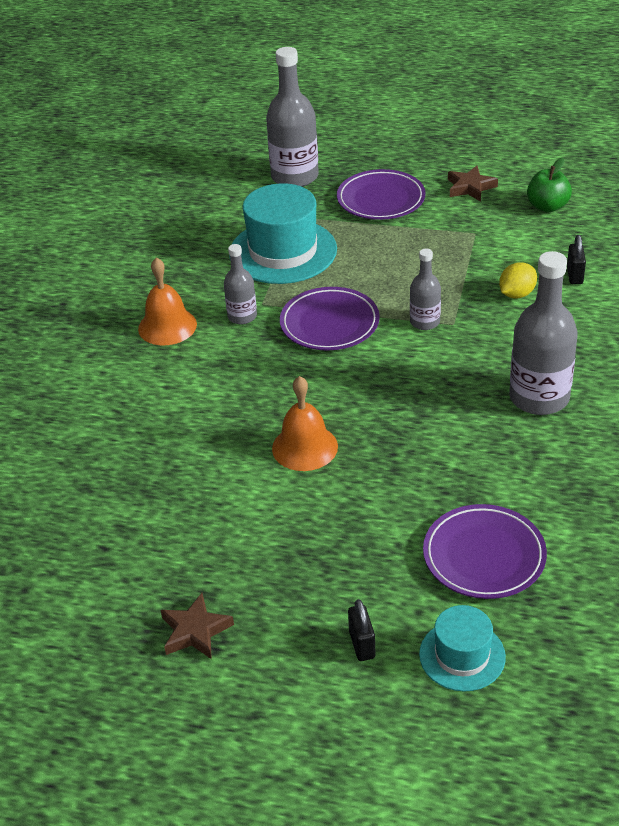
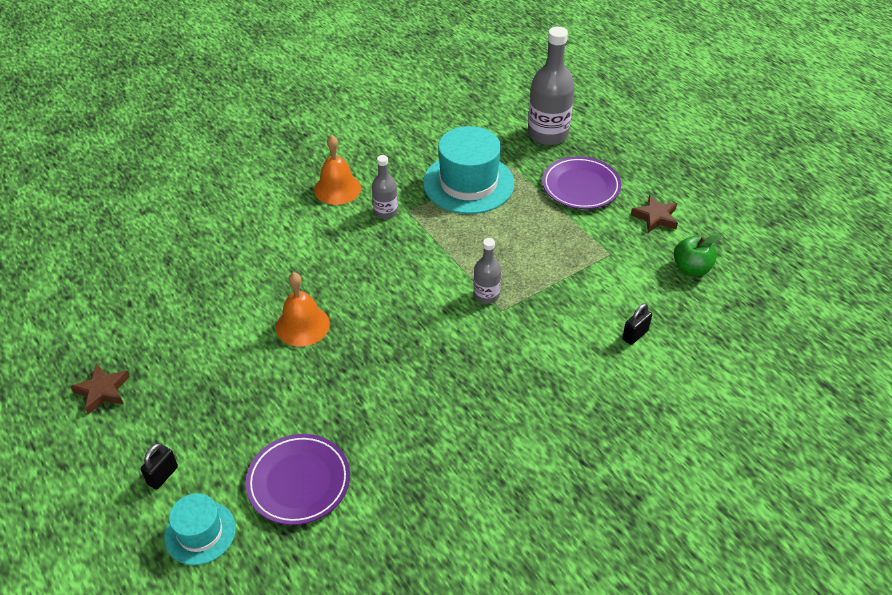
camera: 40 degrees right, 5 degrees up
purple plate [280,287,380,351] -> none
yellow lemon [499,262,537,299] -> none
grey bottle [509,251,578,415] -> none

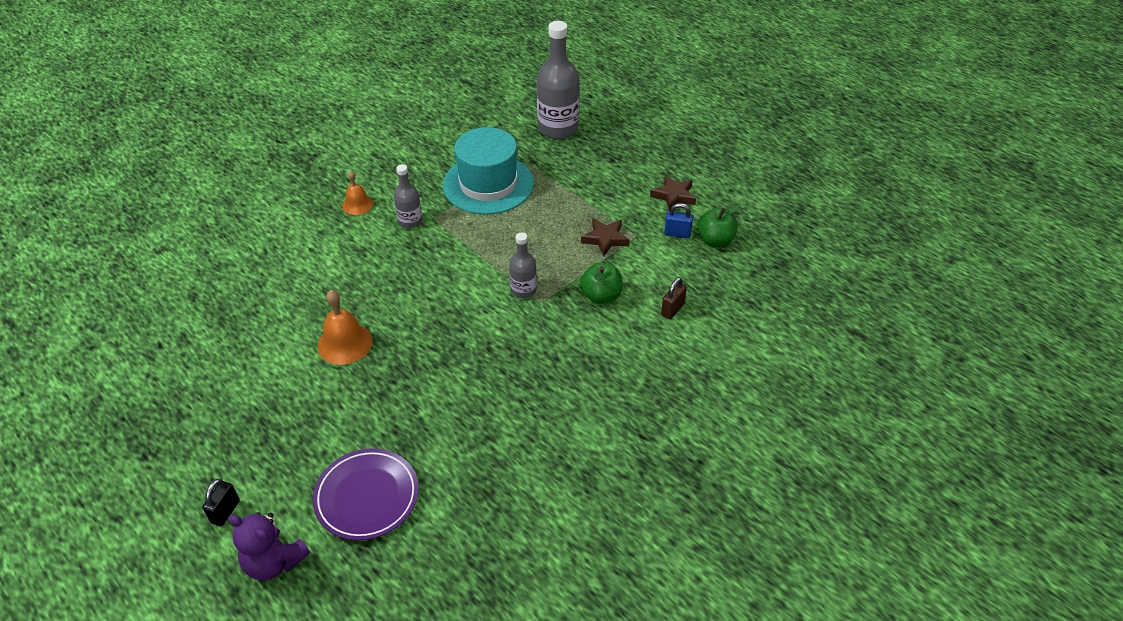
camera: 10 degrees left, 0 degrees up
brown star [70,363,130,414] -> brown star moved to [581,218,630,256]
turquoise hat [164,493,236,565] -> purple teddy bear [228,512,310,581]
orange bell [314,135,361,205] -> orange bell [342,171,373,215], size x0.64
purple plate [542,156,621,209] -> none
black padlock [622,303,652,345] -> brown padlock [661,277,687,319]
none -> green apple [580,263,622,304]
none -> blue padlock [664,203,693,238]

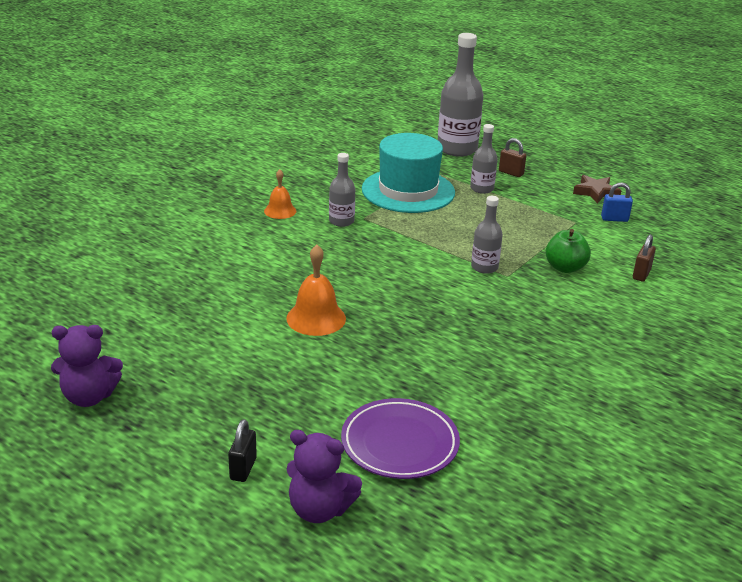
camera: 10 degrees left, 15 degrees down
brown star [581,218,630,256] -> none
green apple [697,204,740,247] -> none
none -> purple teddy bear [51,325,123,407]
none -> grey bottle [470,124,498,194]
none -> brown padlock [499,138,526,177]

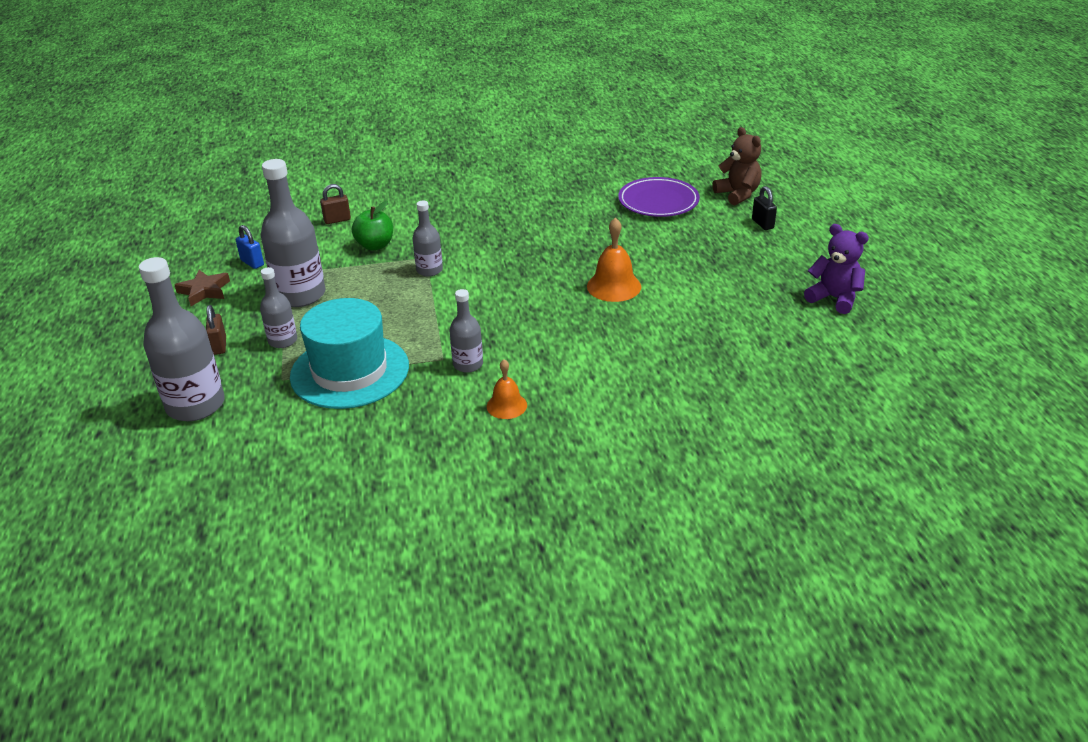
camera: 135 degrees left, 5 degrees up
black padlock [228,419,257,482] -> black padlock turned 75 degrees counterclockwise [752,186,777,230]
purple teddy bear [287,430,362,523] -> brown teddy bear [712,127,762,206]
none -> grey bottle [261,159,325,307]

